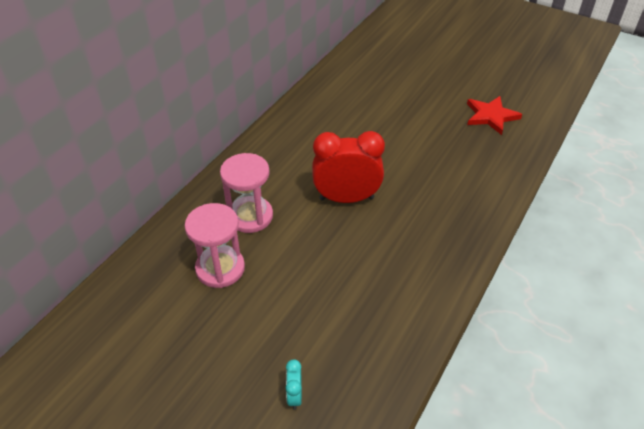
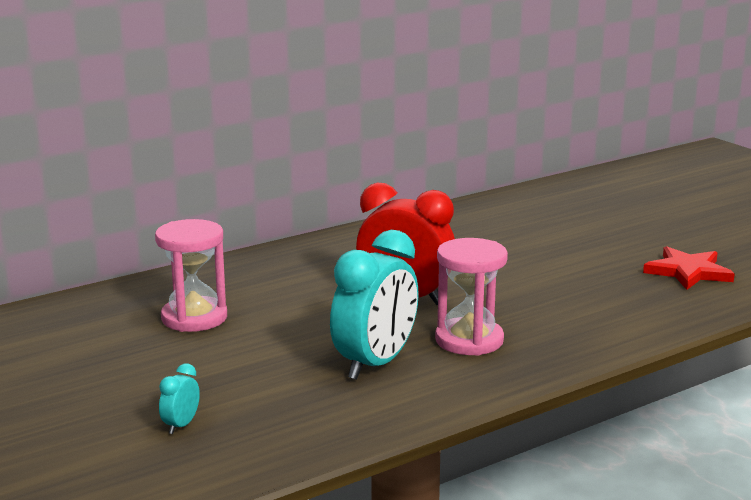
camera: 25 degrees right, 25 degrees down
pink hourglass [220,153,273,233] -> pink hourglass moved to [435,238,508,356]
none -> turquoise clock [330,230,419,380]

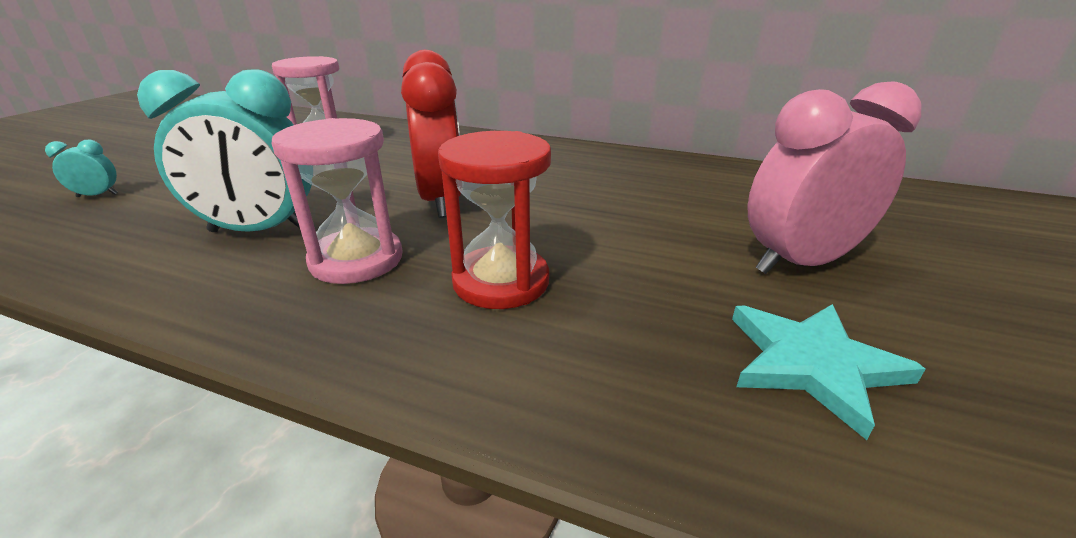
camera: 55 degrees right, 10 degrees up
red star [643,246,735,290] -> turquoise star [732,304,925,440]
none -> red hourglass [438,131,551,309]
none -> pink clock [748,81,921,274]

